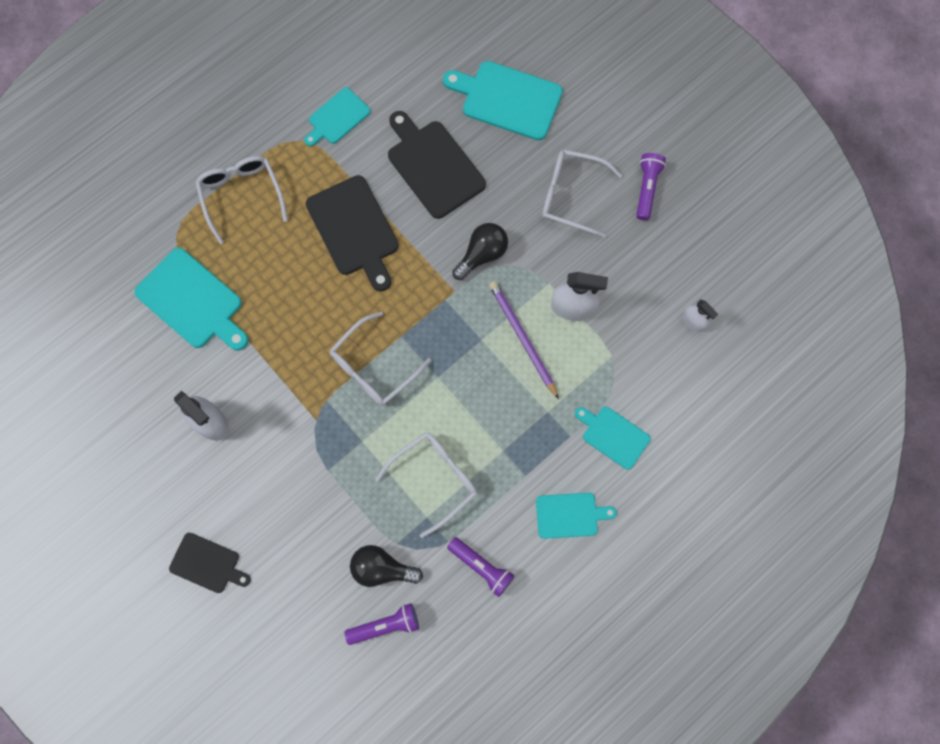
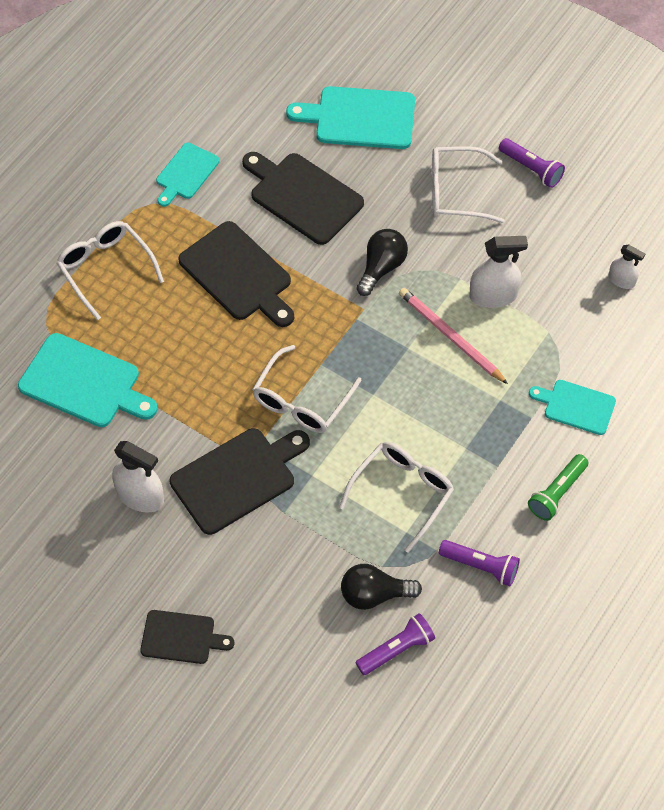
camera: 15 degrees left, 15 degrees down
purple pencil [489,281,559,399] -> pink pencil [399,288,508,384]
turquoise cutting board [536,493,617,539] -> green flashlight [528,454,589,521]
purple flashlight [636,153,666,220] -> purple flashlight turned 135 degrees clockwise [499,138,565,188]
none -> black cutting board [170,428,310,535]

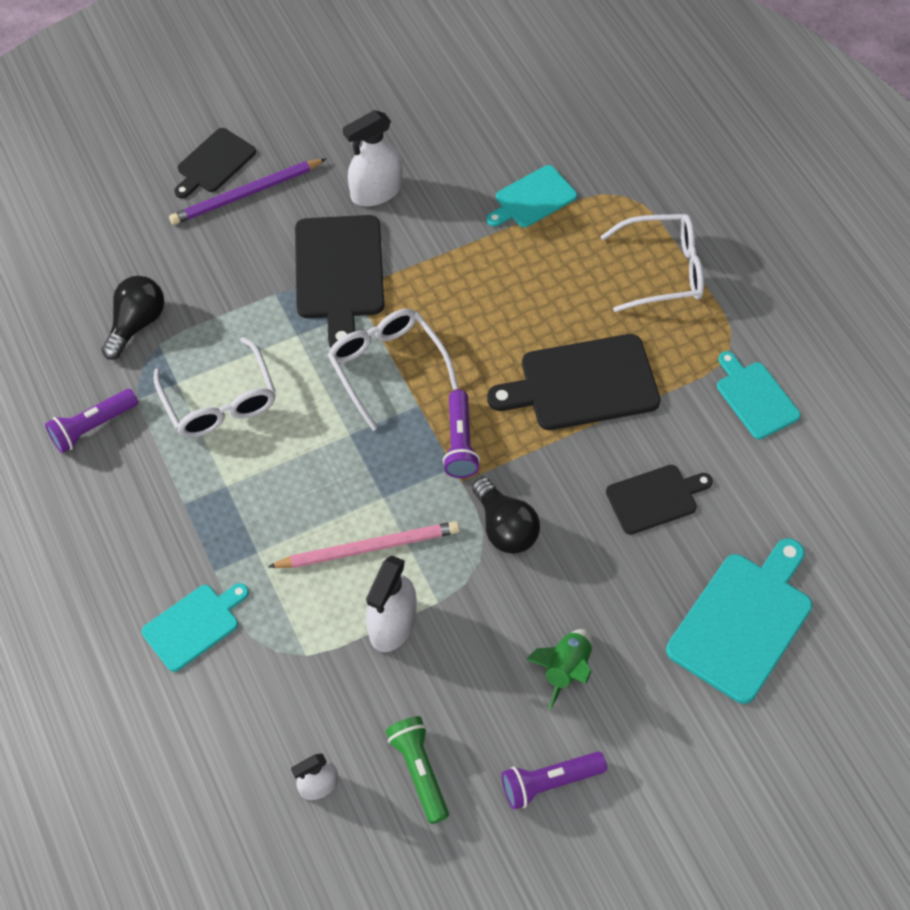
camera: 120 degrees right, 0 degrees up
turquoise cutting board [18,333,158,427] -> turquoise cutting board [487,165,577,227], size x0.60
black cutting board [242,152,364,245] -> black cutting board [606,465,713,535], size x0.60
purple flashlight [356,613,435,675] -> purple flashlight moved to [443,390,480,478]
white glasses [432,146,504,223] -> green rocket [526,629,592,710]
green flashlight [528,454,589,521] -> green flashlight moved to [386,716,449,824]
none -> purple pencil [169,159,326,225]

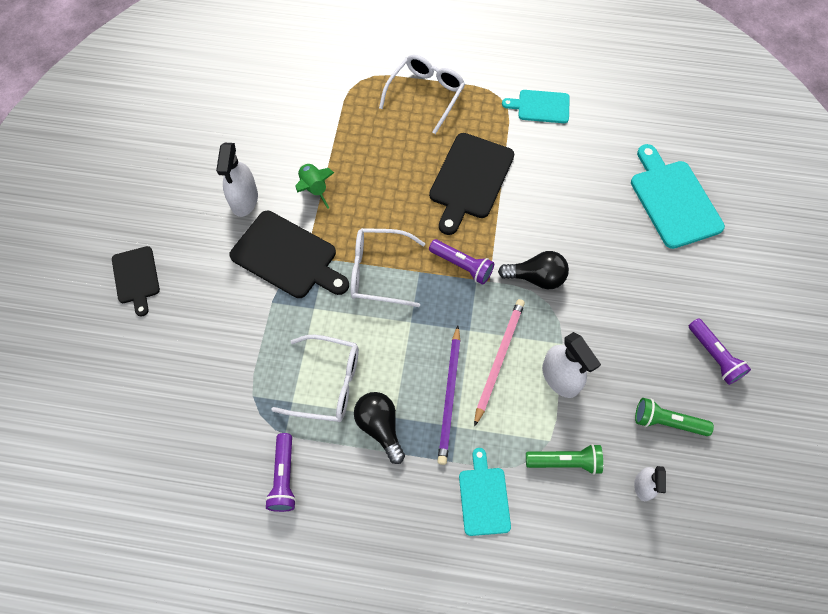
camera: 55 degrees left, 5 degrees up
black light bulb [101,276,164,360] -> black light bulb moved to [354,392,405,464]
purple pencil [169,159,326,225] -> purple pencil moved to [437,326,460,465]
turquoise cutting board [487,165,577,227] -> none
purple flashlight [501,751,607,809] -> purple flashlight turned 45 degrees counterclockwise [689,318,751,385]
green rocket [526,629,592,710] -> green rocket moved to [295,163,334,209]
black cutting board [606,465,713,535] -> none
none -> green flashlight [526,444,603,475]

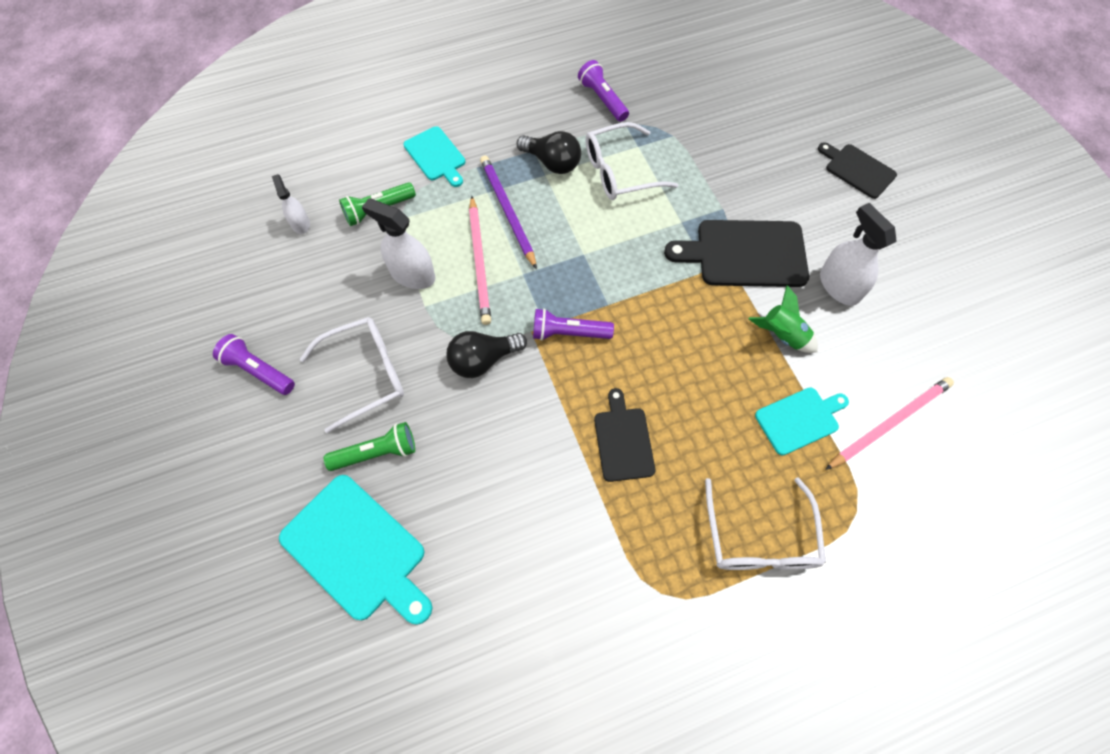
camera: 150 degrees right, 0 degrees up
white glasses [351,228,426,307] -> white glasses moved to [300,317,404,433]
black cutting board [429,133,514,235] -> black cutting board [594,388,655,482], size x0.60
turquoise cutting board [502,90,570,123] -> turquoise cutting board moved to [755,388,849,455]
green flashlight [635,398,714,436] -> green flashlight moved to [324,422,415,471]
none -> pink pencil [825,377,954,470]

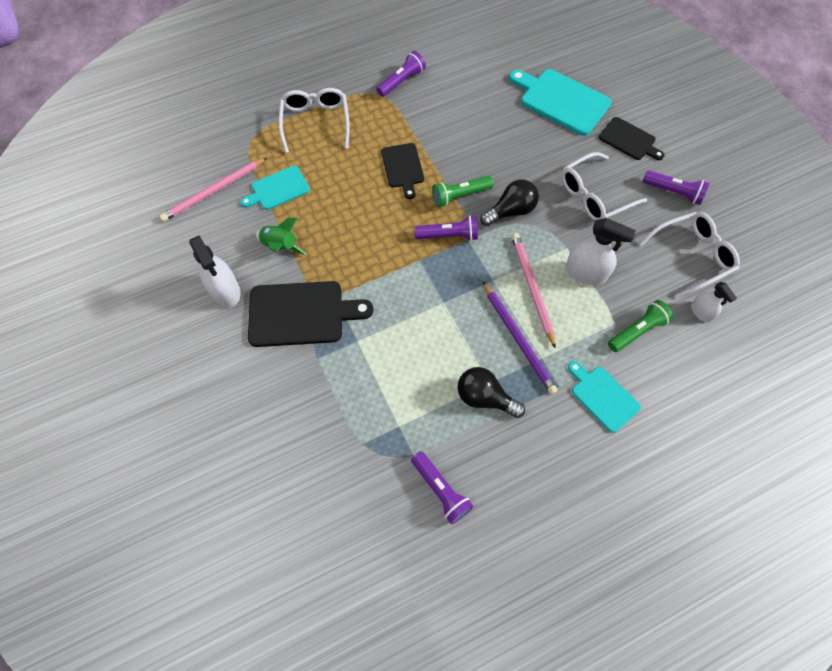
camera: 175 degrees right, 0 degrees up
green flashlight [324,422,415,471] -> green flashlight moved to [432,176,494,207]
white glasses [585,122,678,200] -> white glasses moved to [639,211,740,298]
black cutting board [818,142,897,199] -> black cutting board moved to [599,117,665,160]
none -> purple flashlight [376,51,426,97]

